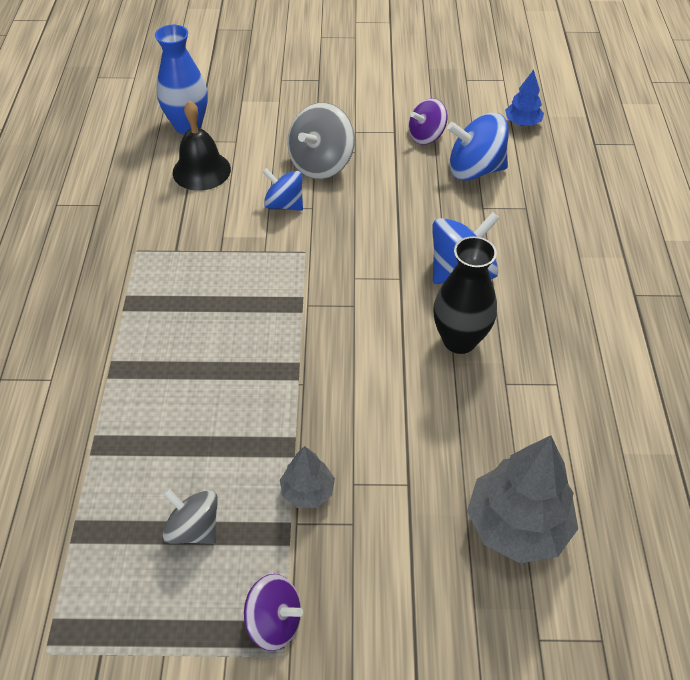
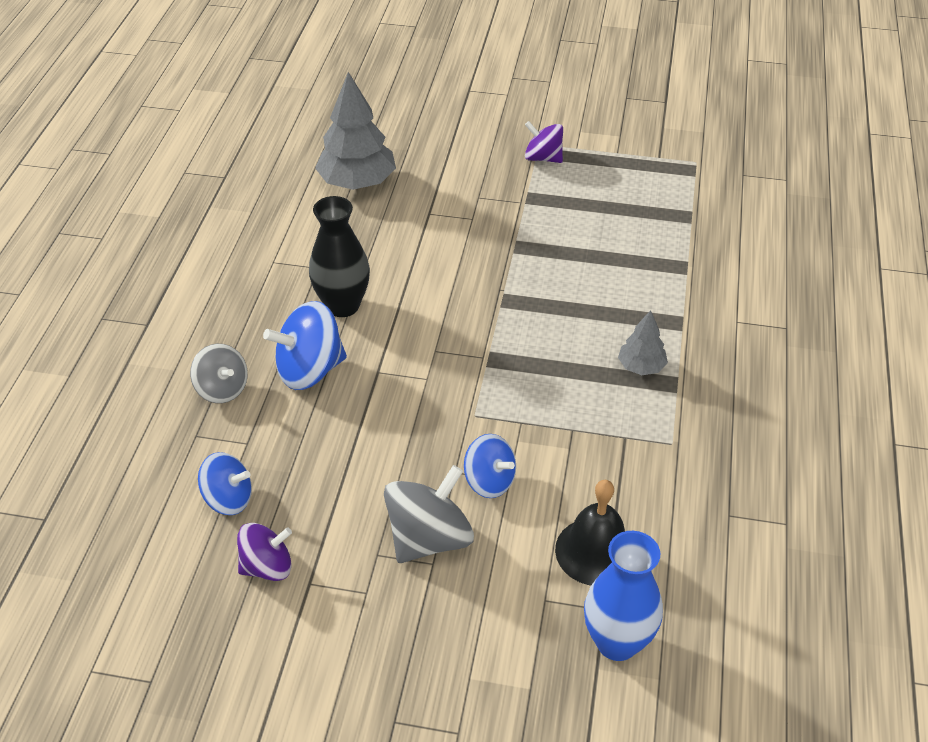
camera: 170 degrees left, 5 degrees down
grey spinning top [163,488,218,544] -> grey spinning top moved to [190,344,248,403]
grey tree [280,446,335,508] -> grey tree moved to [618,310,668,375]
blue spinning top [447,113,509,181] -> blue spinning top [198,452,252,515], size x0.65
blue tree [505,70,544,126] -> none

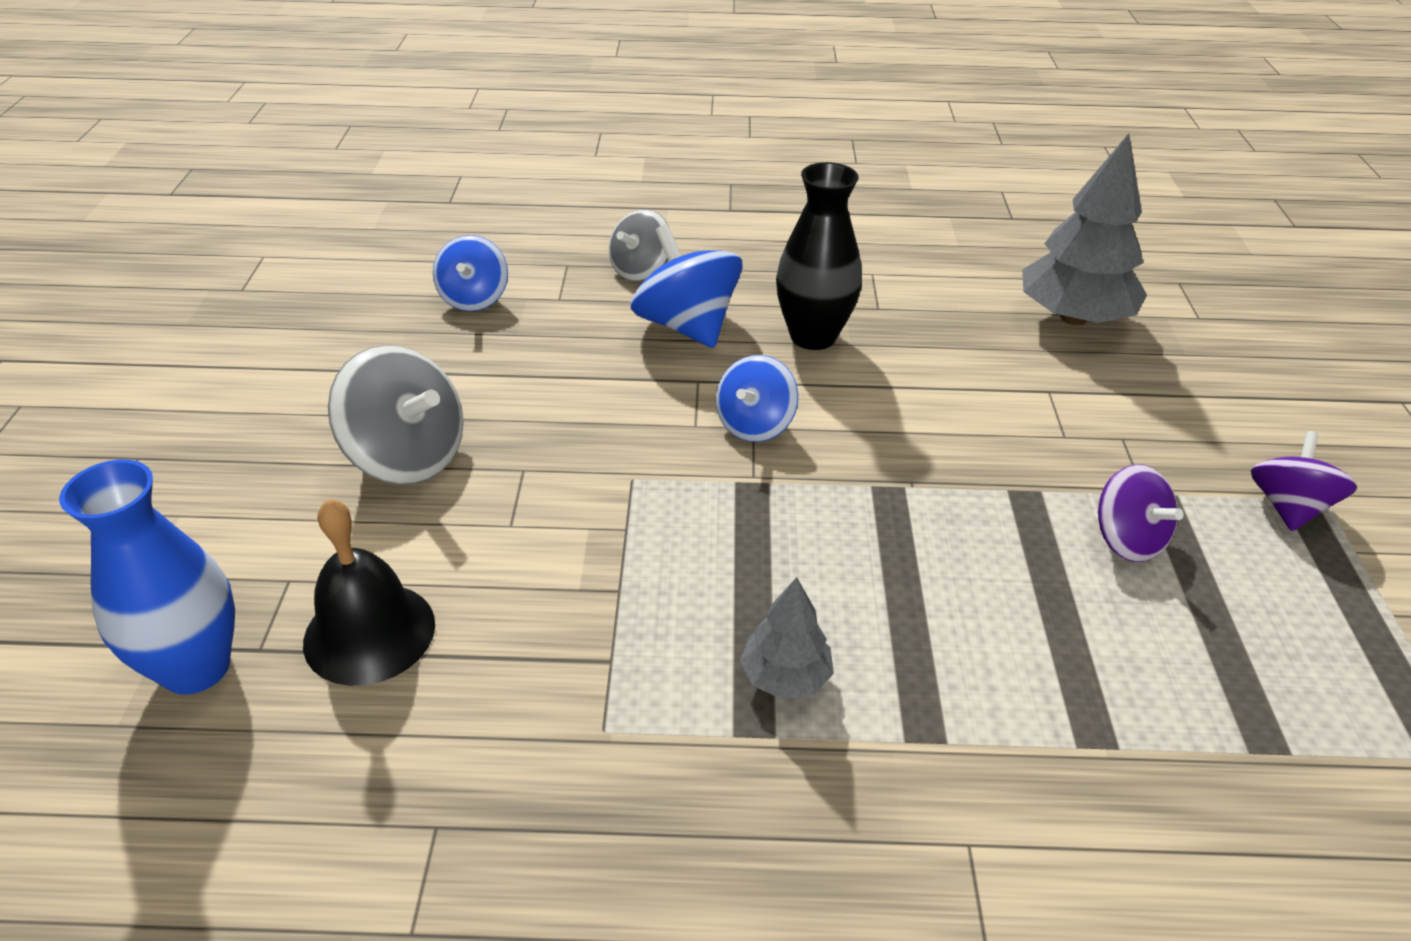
camera: 80 degrees right, 5 degrees down
purple spinning top [237,523,292,581] -> purple spinning top moved to [1098,464,1184,562]
blue spinning top [464,434,516,498] -> blue spinning top moved to [716,355,798,442]

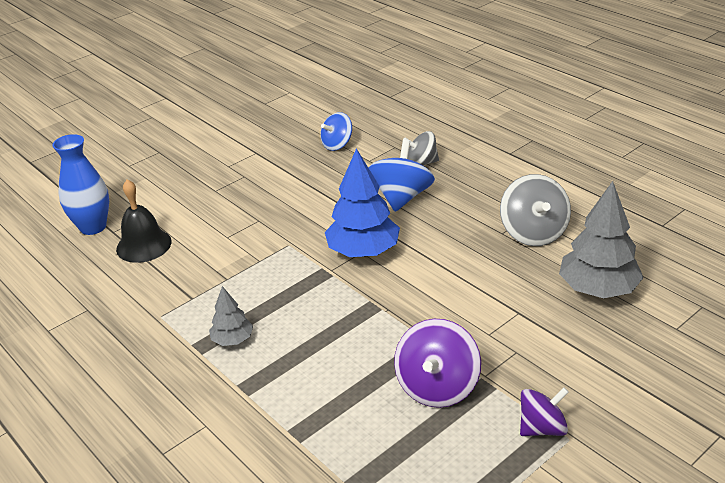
camera: 50 degrees right, 5 degrees down
grey spinning top [328,345,464,485] -> grey spinning top moved to [500,174,571,246]
blue spinning top [716,355,798,442] -> blue tree [325,148,400,257]
black vase [776,162,862,350] -> none
purple spinning top [1098,464,1184,562] -> purple spinning top [394,319,481,408], size x1.54

